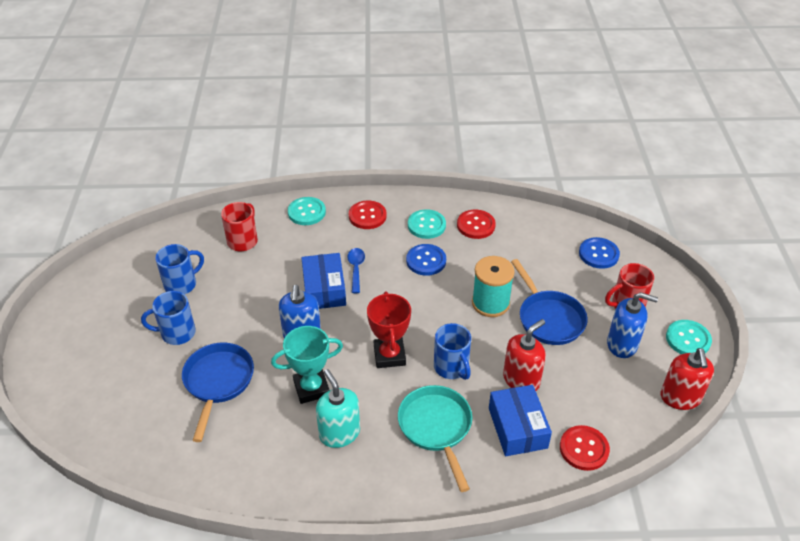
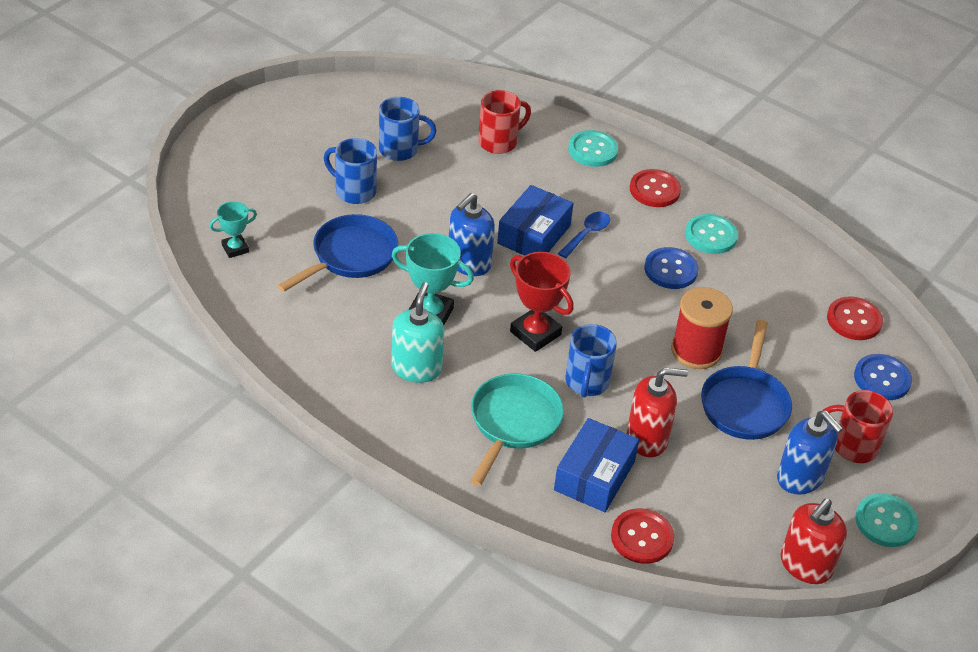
camera: 35 degrees right, 0 degrees up
red trophy [367,291,411,368] -> red trophy turned 75 degrees counterclockwise [510,252,574,352]
red button [457,210,496,239] -> red button moved to [827,296,883,340]
turquoise spool [472,256,515,317] -> red spool [671,287,733,369]
none -> turquoise trophy [210,201,257,258]

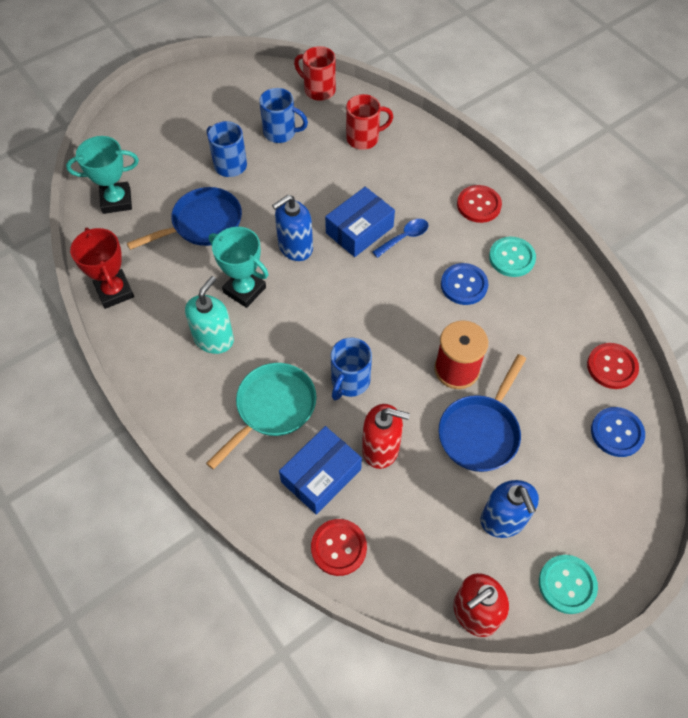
camera: 20 degrees right, 15 degrees up
turquoise trophy [210,201,257,258] -> turquoise trophy [66,136,139,214], size x1.69
red trophy [510,252,574,352] -> red trophy moved to [70,228,134,309]
turquoise button [568,130,618,167] -> none
red mug [822,390,893,463] -> red mug moved to [294,46,336,101]

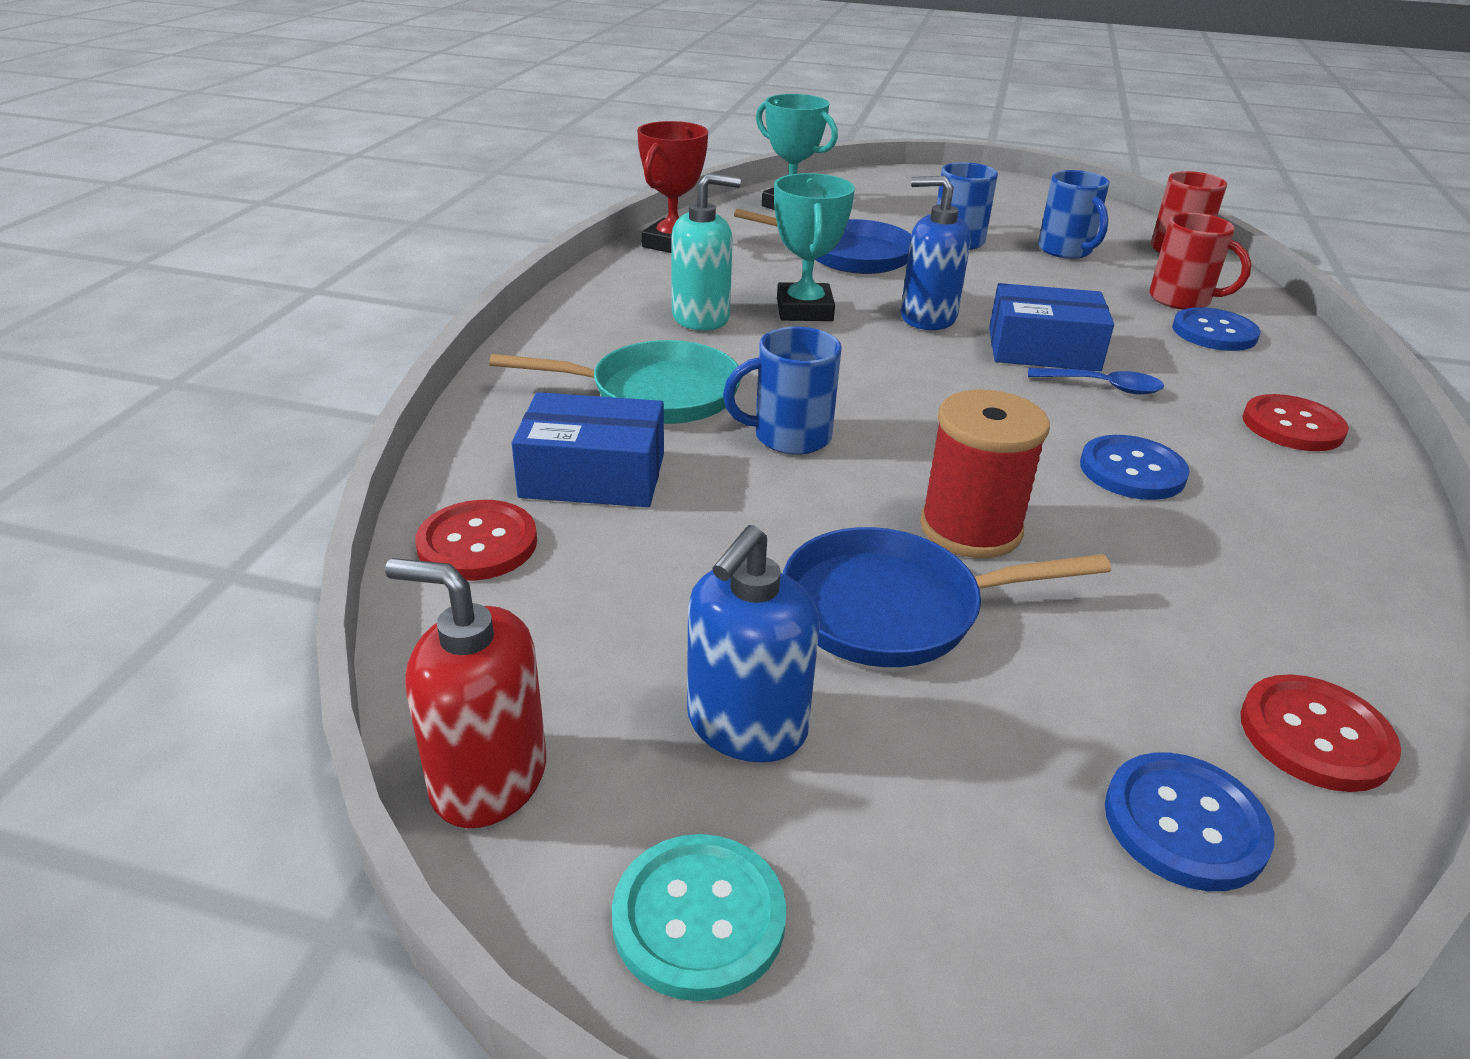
camera: 50 degrees right, 25 degrees down
red soap dispenser [362,404,410,469] -> none
turquoise button [489,237,536,277] -> none
none -> blue button [1172,307,1260,351]

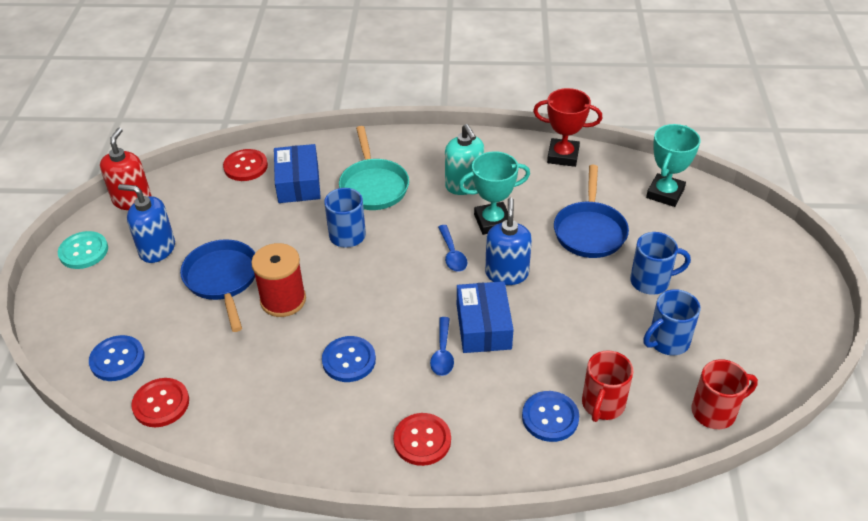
camera: 80 degrees right, 10 degrees up
none -> blue spoon [438,225,468,272]

